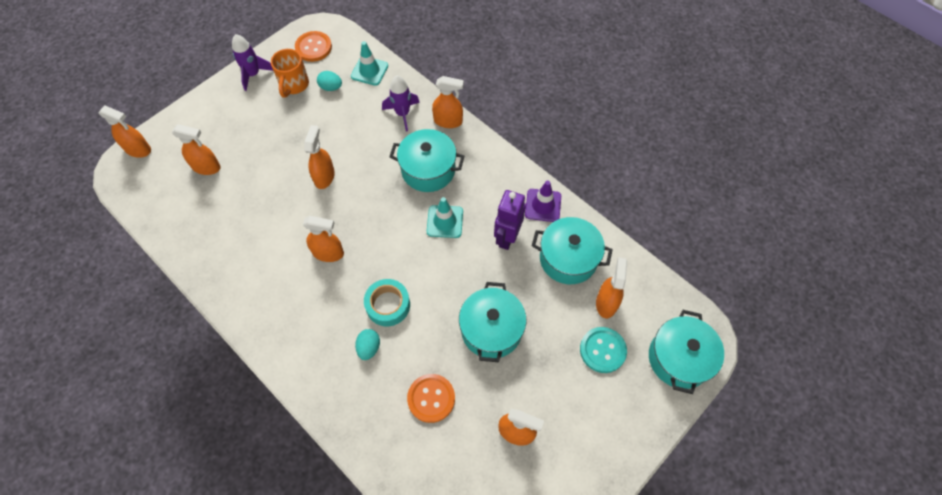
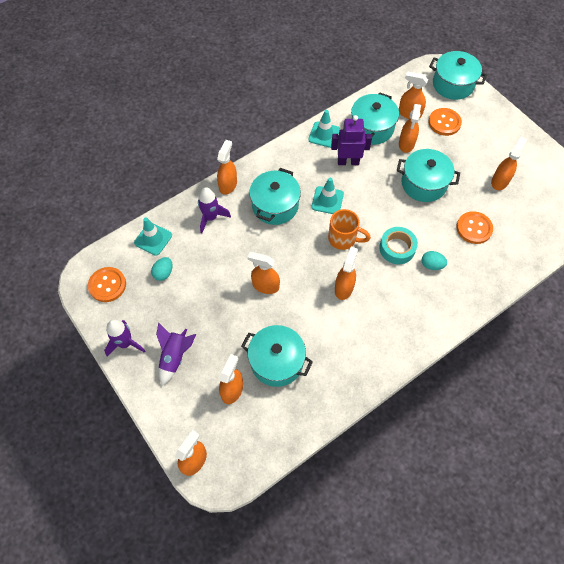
camera: 80 degrees left, 0 degrees up
orange mug [271,49,309,98] -> orange mug moved to [328,209,371,250]
purple robot [494,190,526,250] -> purple robot turned 150 degrees clockwise [331,115,372,165]
purple traffic cone [525,180,561,222] -> turquoise traffic cone [308,110,340,148]
turquoise button [580,327,627,373] -> orange button [428,108,462,136]
none -> purple rocket [156,322,196,386]
none -> turquoise pot [241,325,313,387]
none -> orange spray bottle [399,104,421,153]

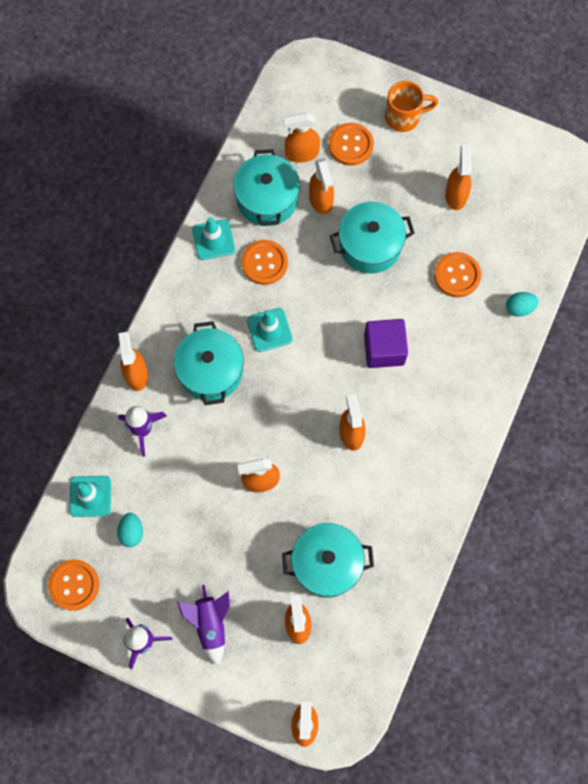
camera: 30 degrees left, 10 degrees up
orange mug [328,209,371,250] -> orange mug moved to [385,81,438,132]
purple robot [331,115,372,165] -> orange button [242,240,288,285]
turquoise tape [379,227,418,264] -> purple cube [364,319,408,368]
turquoise egg [422,251,447,270] -> turquoise egg moved to [506,292,539,317]
turquoise pot [429,51,487,100] -> none

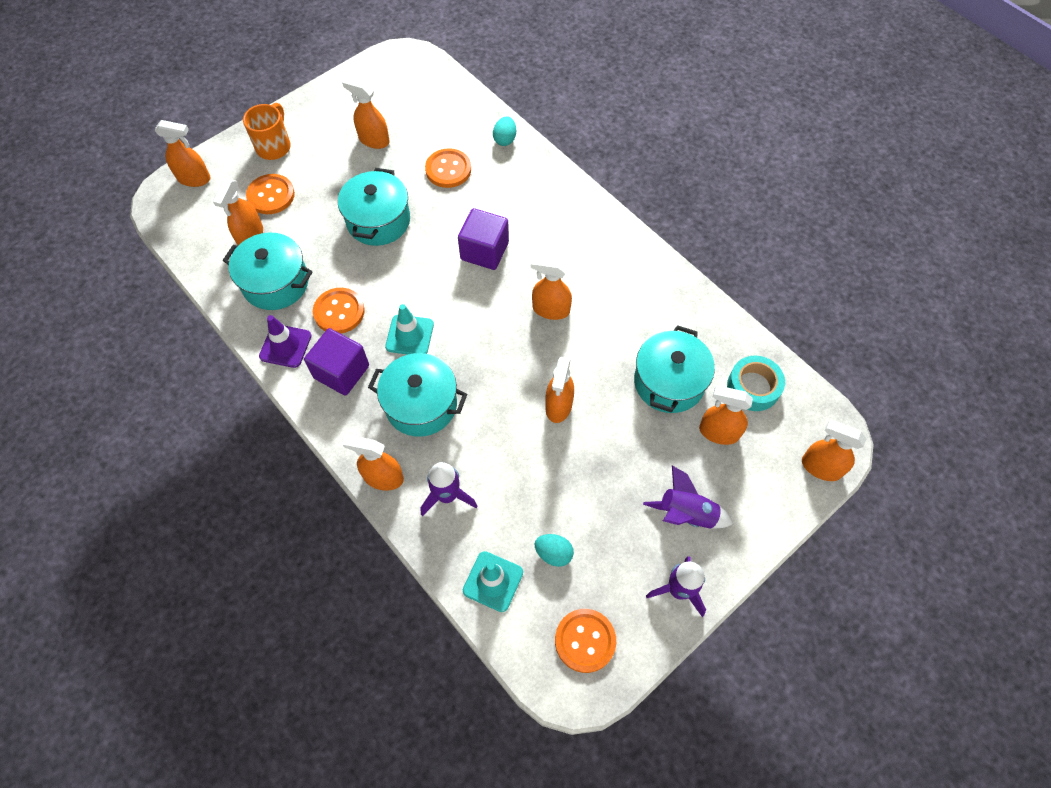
camera: 65 degrees left, 10 degrees down
turquoise traffic cone [192,217,235,260] -> purple traffic cone [259,315,312,368]
orange spray bottle [309,158,334,215] -> orange spray bottle moved to [154,120,211,187]
none -> purple cube [304,328,369,396]
none -> turquoise tape [727,356,785,411]

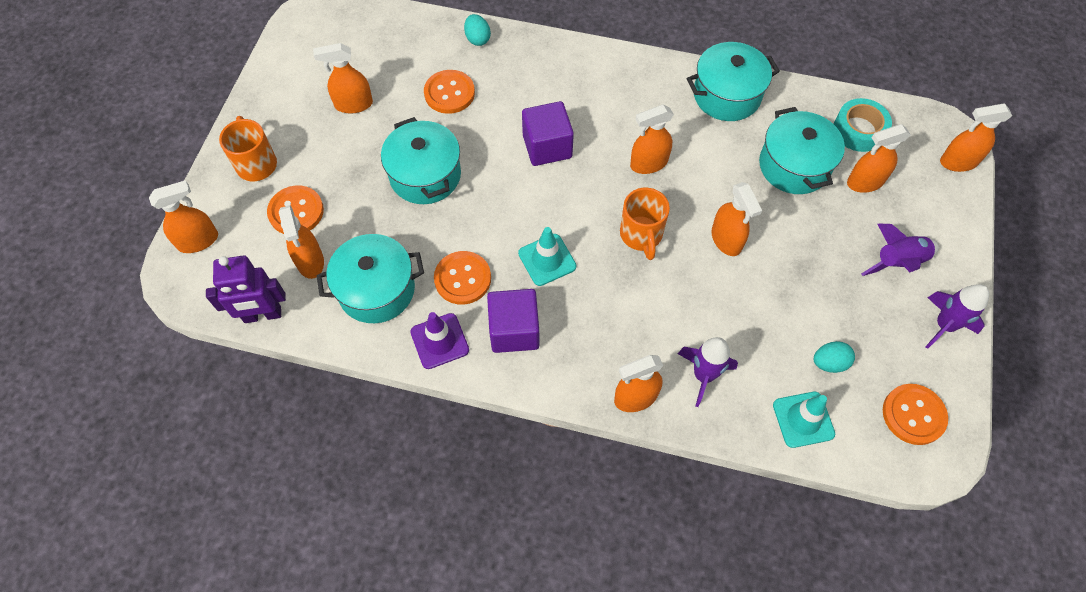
camera: 35 degrees left, 0 degrees up
turquoise pot [368,353,467,437] -> turquoise pot moved to [687,42,780,121]
none -> purple robot [206,255,286,323]
none -> orange mug [620,188,670,260]

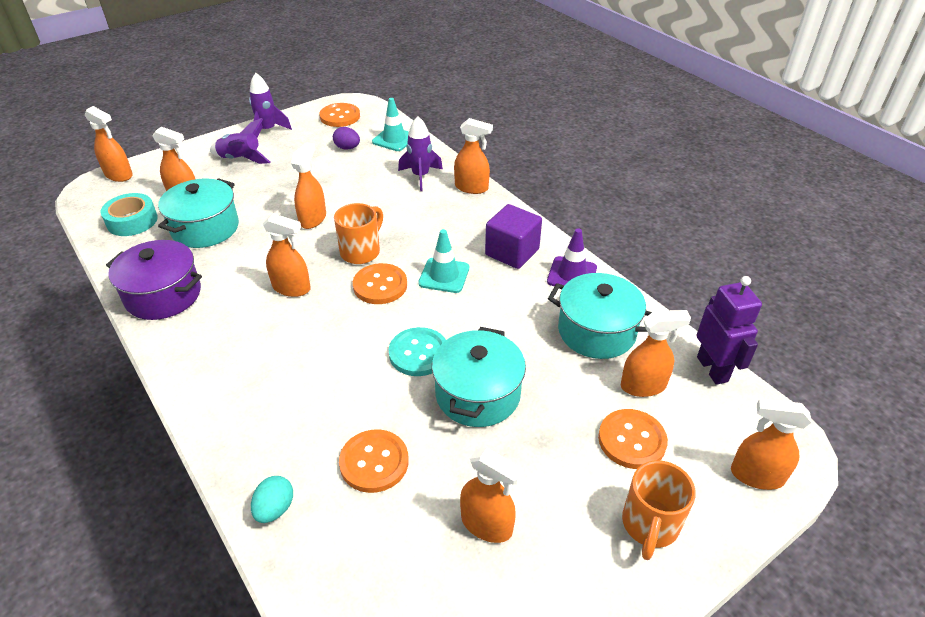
camera: 140 degrees left, 20 degrees down
purple robot [206,255,286,323] -> purple robot turned 45 degrees clockwise [696,276,762,385]
orange spray bottle [279,205,324,279] -> orange spray bottle turned 60 degrees clockwise [621,310,691,397]
orange button [434,251,491,305] -> orange button moved to [353,263,407,304]
purple cube [522,101,574,166] -> none
turquoise pot [687,42,780,121] -> purple pot [106,240,202,320]
turquoise egg [814,341,855,373] -> purple egg [333,127,360,150]
none -> turquoise button [389,327,446,376]

